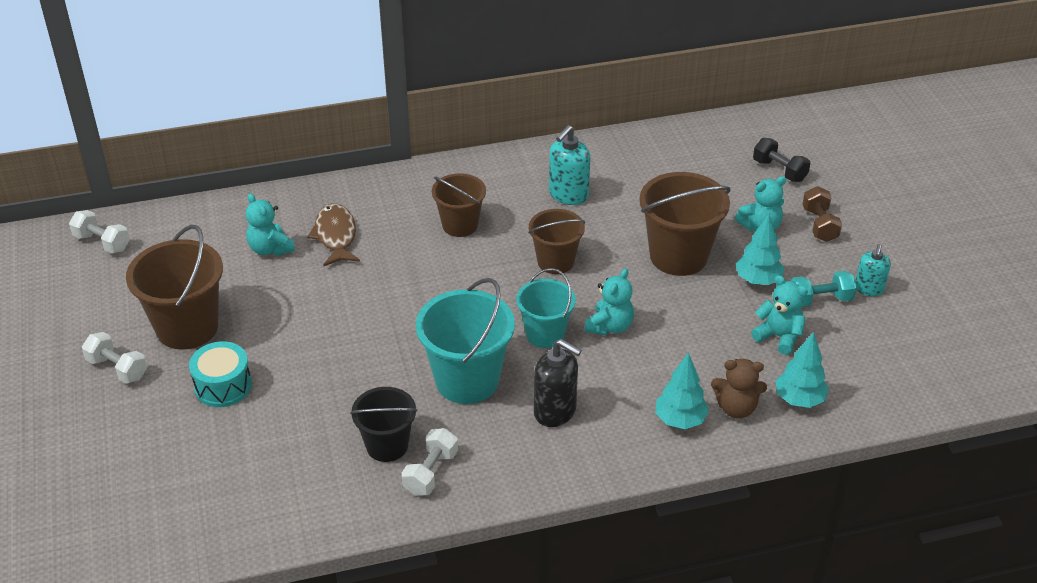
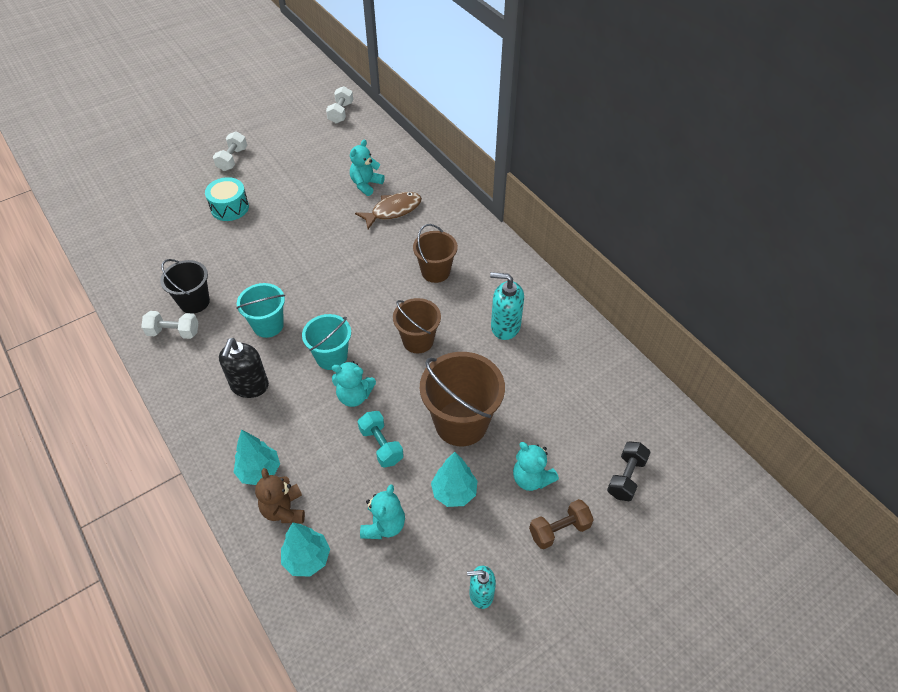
camera: 70 degrees right, 10 degrees up
brown bucket [126,225,223,350] -> none
turquoise bucket [416,278,515,404] -> turquoise bucket [236,283,285,338], size x0.63
turquoise dumbbell [791,271,857,307] -> turquoise dumbbell moved to [358,411,404,468]

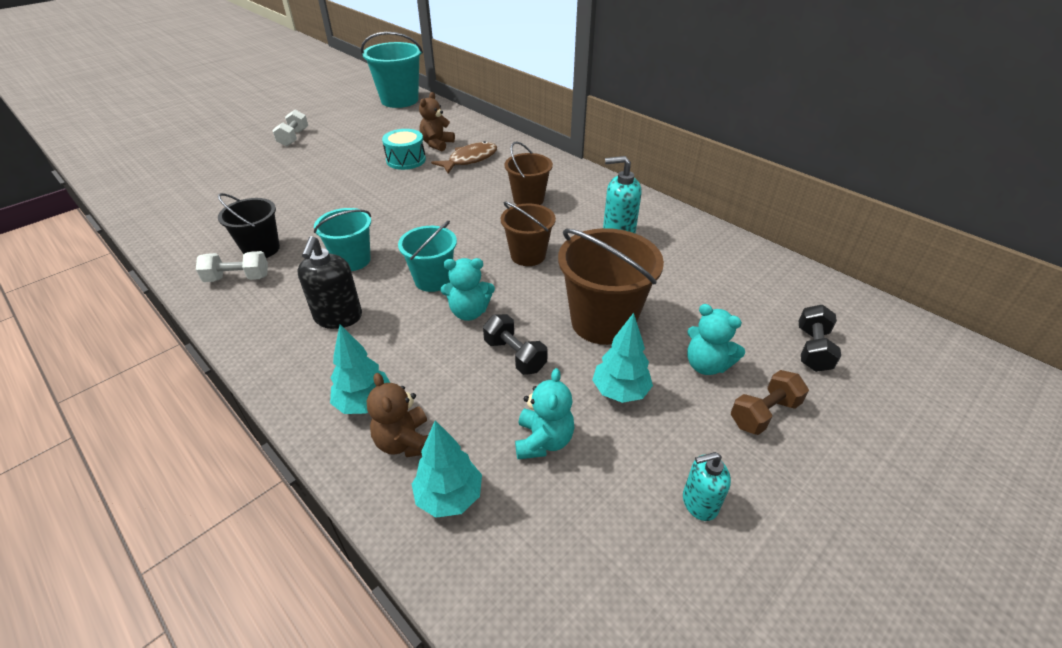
camera: 10 degrees left, 10 degrees down
turquoise drum [205,177,249,221] -> turquoise drum moved to [382,129,426,170]
white dumbbell [326,86,353,123] -> turquoise bucket [361,32,423,108]
turquoise teddy bear [350,139,385,196] -> brown teddy bear [419,92,455,151]
turquoise dumbbell [358,411,404,468] -> black dumbbell [483,314,548,375]

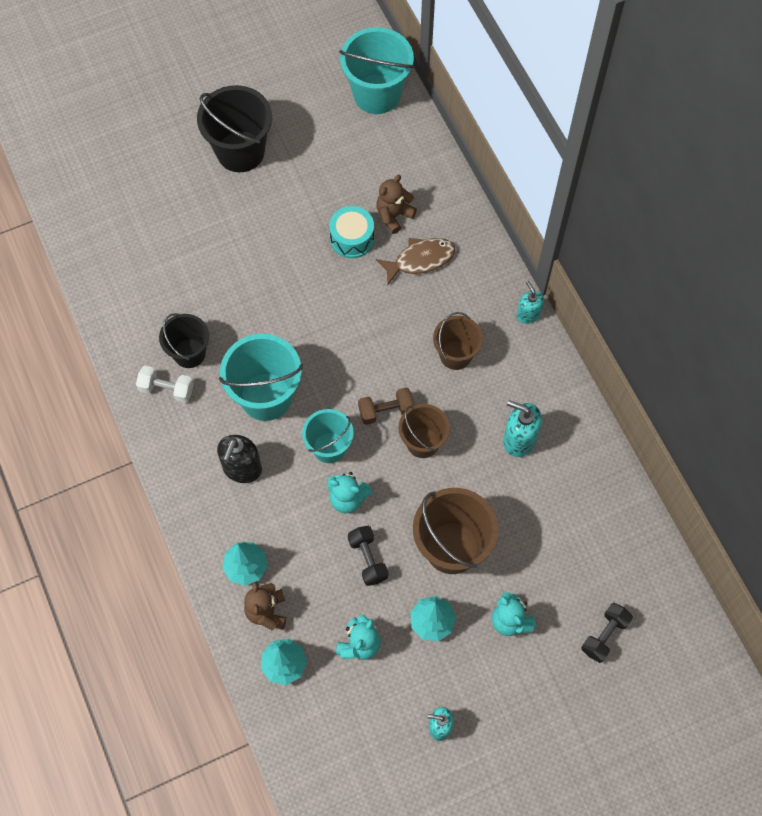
camera: 20 degrees right, 25 degrees up
white dumbbell [272,110,308,147] -> black bucket [197,85,272,172]
turquoise bucket [314,208,371,271] -> turquoise bucket [219,334,303,421], size x1.59
brown dumbbell [731,370,809,435] -> brown dumbbell moved to [358,387,414,425]
none -> turquoise soap dispenser [517,281,544,324]

